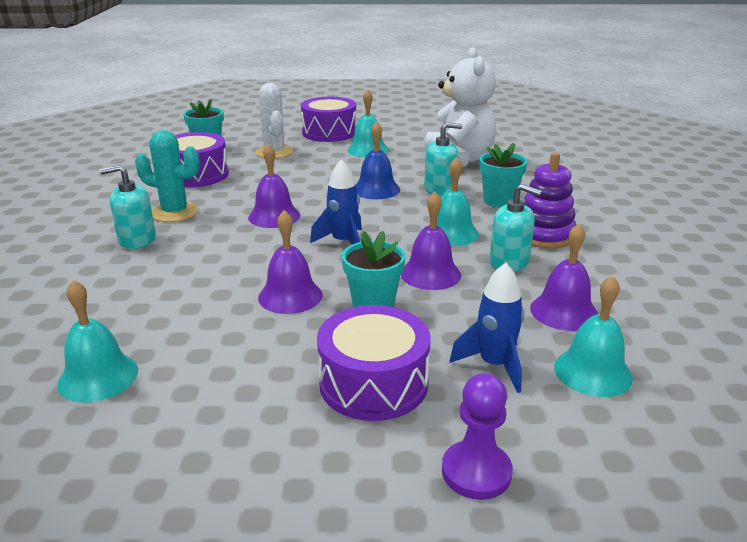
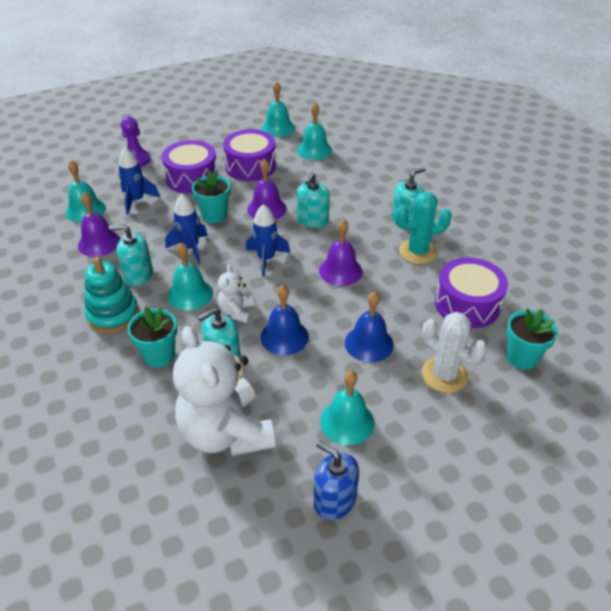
camera: 155 degrees right, 15 degrees up
purple drum [301,97,356,142] -> purple drum moved to [223,129,276,181]
purple bell [401,192,461,290] -> blue rocket [165,194,208,264]
purple stacking toy [524,152,576,249] -> turquoise stacking toy [85,257,139,333]
none -> white teddy bear [218,265,254,323]
none -> turquoise bell [261,81,295,137]
none -> turquoise soap dispenser [297,172,330,228]
none -> blue soap dispenser [314,441,359,520]
none -> blue bell [345,292,394,363]

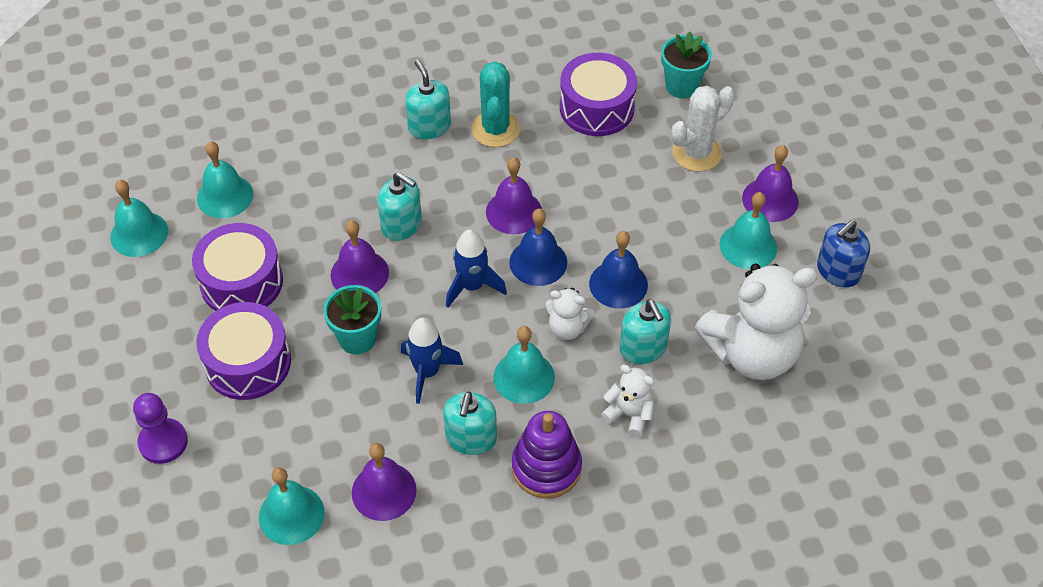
camera: 80 degrees left, 10 degrees up
turquoise stacking toy [85,257,139,333] -> purple stacking toy [512,411,582,498]
blue rocket [118,148,160,215] -> none
turquoise flower pot [127,307,177,368] -> white teddy bear [601,365,654,437]
blue bell [345,292,394,363] -> blue bell moved to [509,209,567,286]
none -> purple bell [742,145,798,222]

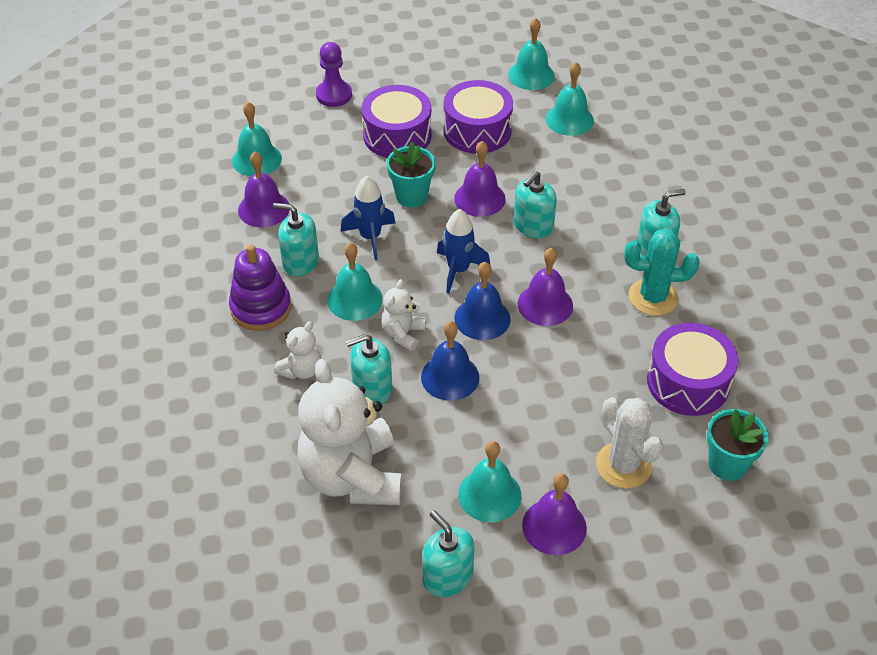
camera: 95 degrees right, 5 degrees down
blue soap dispenser [817,220,870,288] -> turquoise soap dispenser [422,510,474,597]

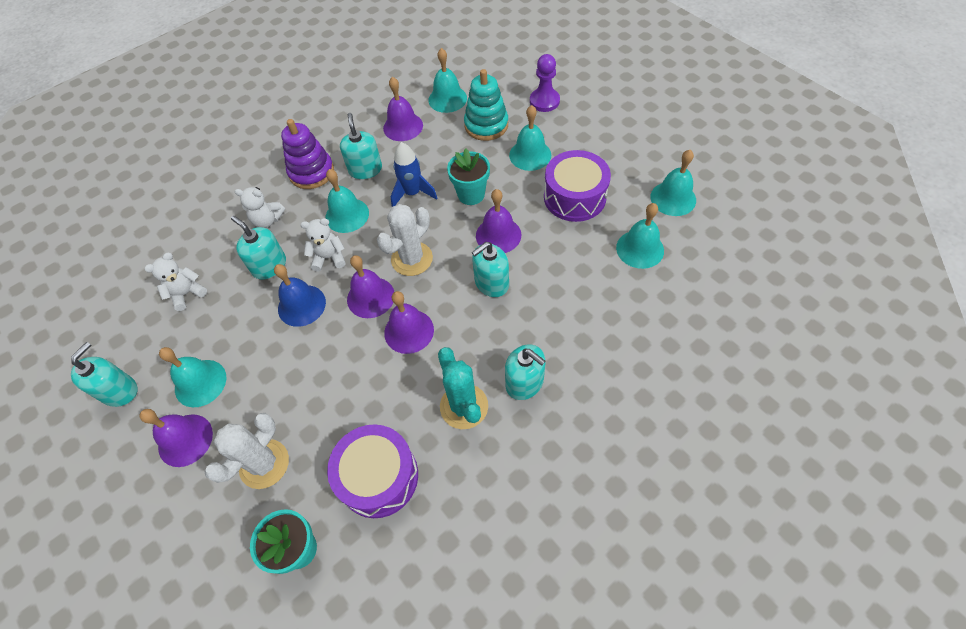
camera: 65 degrees right, 10 degrees up
white teddy bear [298,359,402,505] -> white teddy bear [144,253,207,311], size x0.46
purple drum [361,85,432,158] -> turquoise bell [509,105,551,171]
blue rocket [437,209,490,294] -> white cactus [377,204,433,276]
blue bell [455,262,511,340] -> purple bell [347,255,394,318]
turquoise soap dispenser [513,171,557,238] -> turquoise soap dispenser turned 45 degrees counterclockwise [472,242,509,297]
none -> turquoise stacking toy [464,69,508,141]

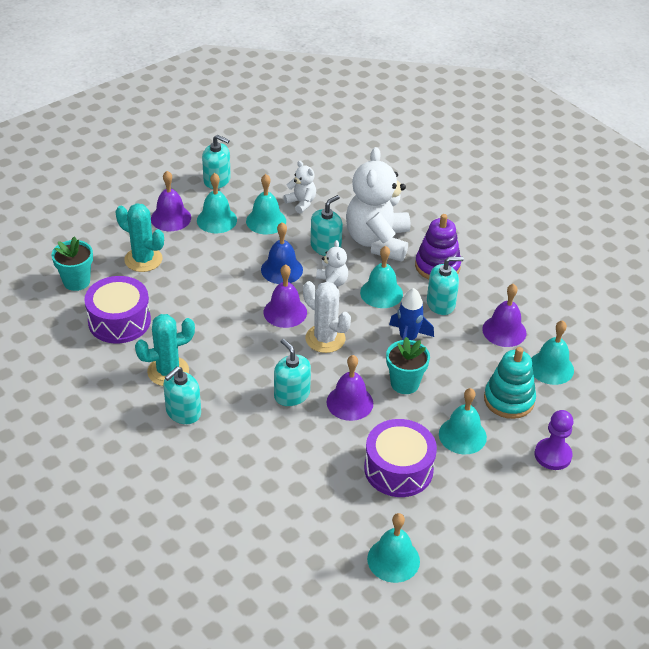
camera: 85 degrees right, 15 degrees down
white cactus [205,413,289,489] -> turquoise cactus [116,203,164,272]
white teddy bear [235,187,285,228] -> white teddy bear [346,147,410,262], size x2.15
purple bell [384,291,434,354] -> none
turquoise bell [616,203,664,269] -> turquoise bell moved to [246,174,286,234]

